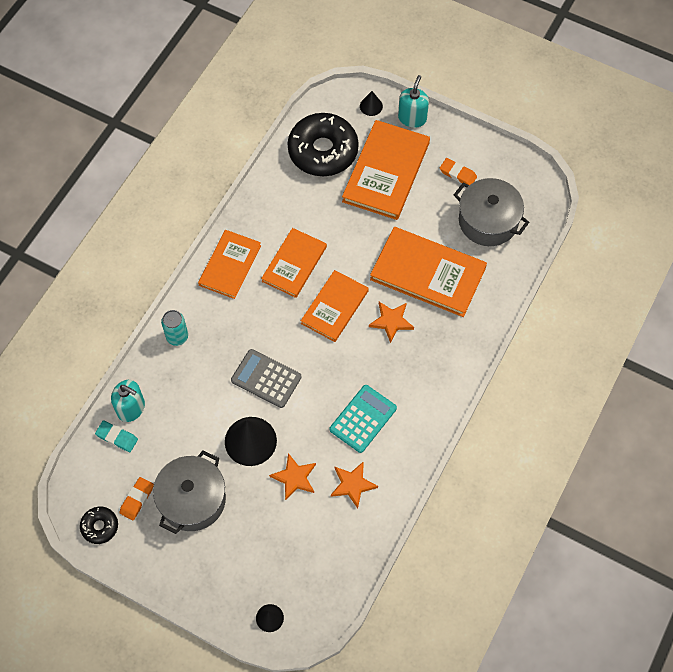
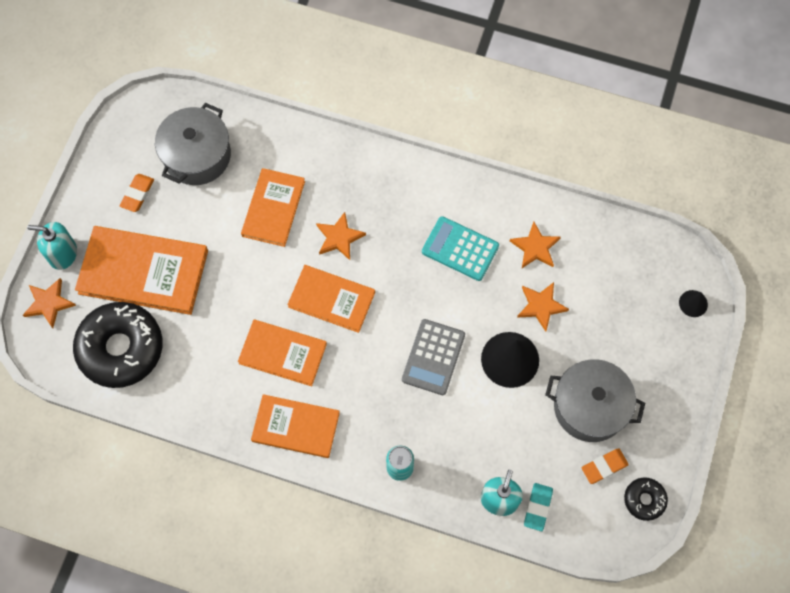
camera: 100 degrees left, 5 degrees up
orange eraser [119,477,154,520] -> orange eraser turned 45 degrees counterclockwise [582,448,629,484]
black cone [360,91,383,116] -> orange star [23,278,76,328]
orange book [370,227,487,317] -> orange book [241,168,305,247], size x0.65

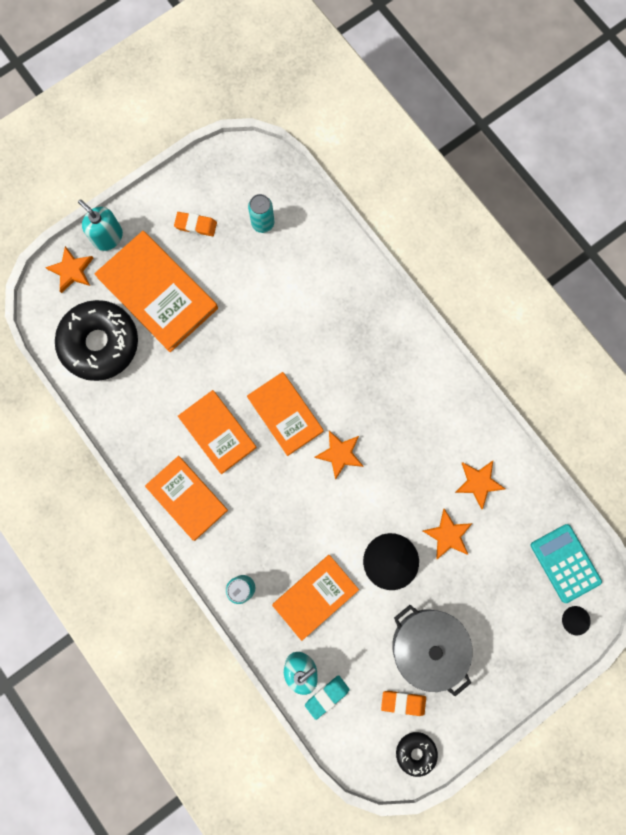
camera: 35 degrees right, 10 degrees up
orange eraser [120,174,154,212] -> orange eraser turned 45 degrees clockwise [174,212,217,236]
grey pot [155,103,231,185] -> turquoise can [248,194,274,233]
orange book [241,168,305,247] -> orange book moved to [272,555,359,641]
orange star [316,212,366,260] -> orange star moved to [314,431,363,480]
grey calculator [402,319,465,395] -> none
turquoise calculator [422,216,499,281] -> turquoise calculator moved to [531,524,602,603]

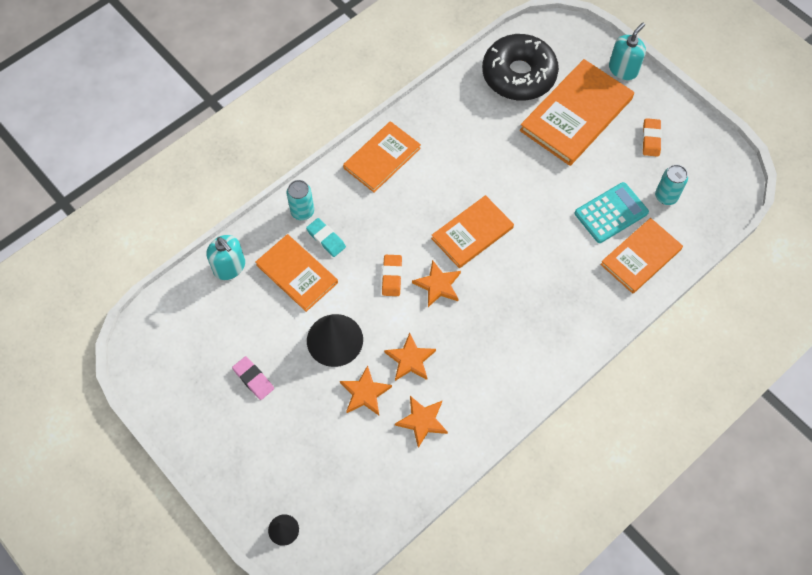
camera: 85 degrees right, 15 degrees down
orange star [45,246,93,293] -> orange star moved to [384,332,436,381]
orange book [178,390,257,474] -> orange book moved to [600,218,683,294]
turquoise eraser [305,675,350,720] -> turquoise eraser moved to [306,218,346,257]
orange eraser [381,691,426,716] -> orange eraser moved to [382,255,402,296]
grey pot [392,605,473,696] -> pink eraser [232,356,274,400]
black donut [396,732,438,777] -> none
turquoise calculator [531,524,602,603] -> turquoise calculator moved to [574,182,649,243]

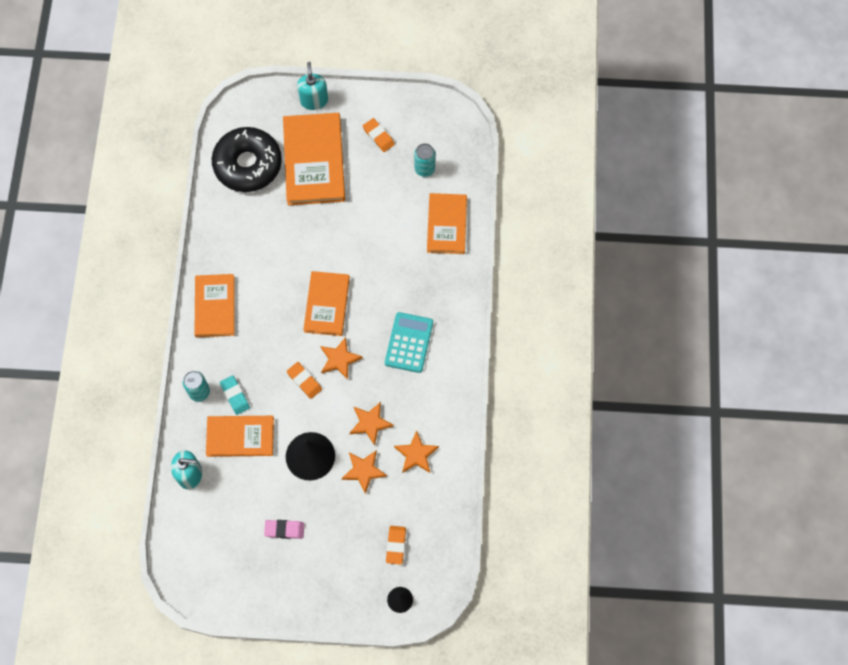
camera: 45 degrees left, 5 degrees up
turquoise eraser [306,218,346,257] -> turquoise eraser turned 60 degrees clockwise [220,375,250,415]
turquoise calculator [574,182,649,243] -> turquoise calculator moved to [385,312,433,373]
none -> orange eraser [386,526,406,565]

